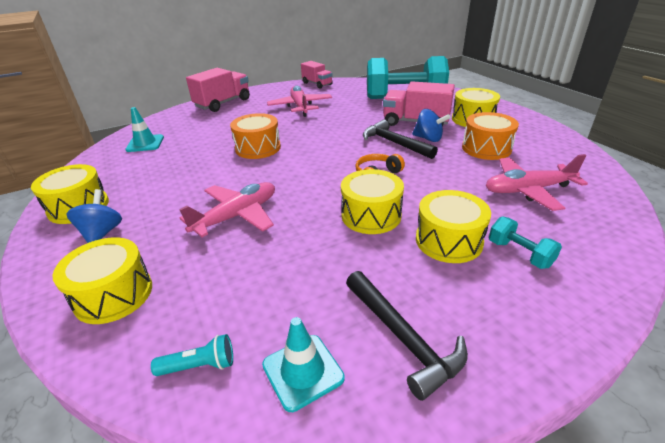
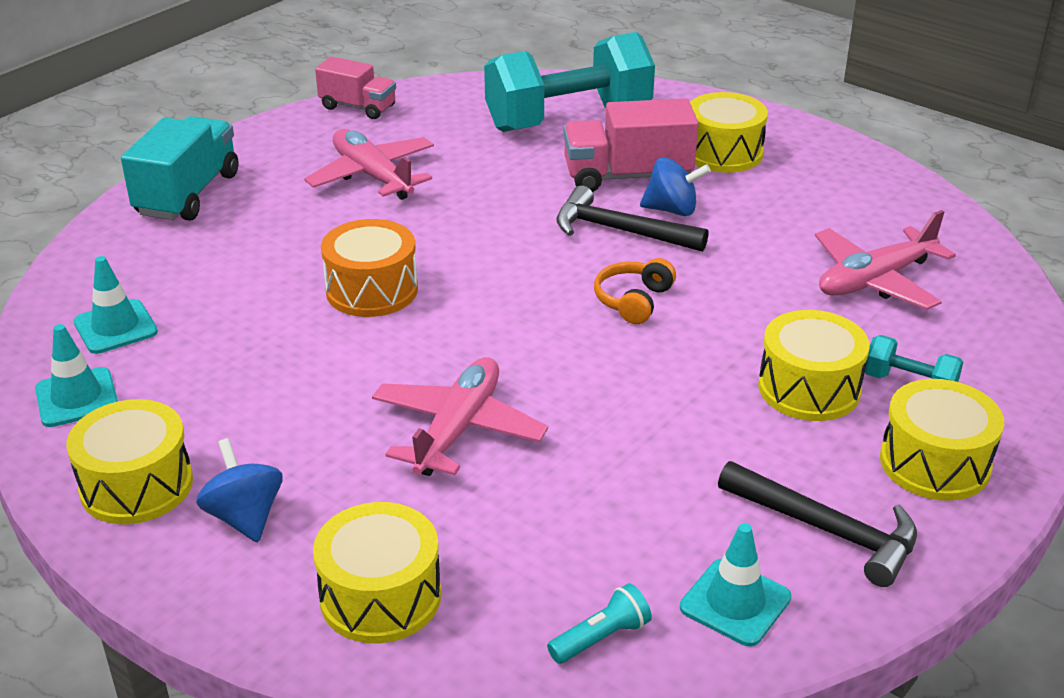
camera: 25 degrees left, 0 degrees up
pink truck [186,68,250,112] -> turquoise truck [121,116,238,221]
yellow drum [341,169,404,234] -> yellow drum moved to [880,379,1004,501]
orange drum [462,112,519,160] -> none
none -> turquoise traffic cone [35,324,118,427]

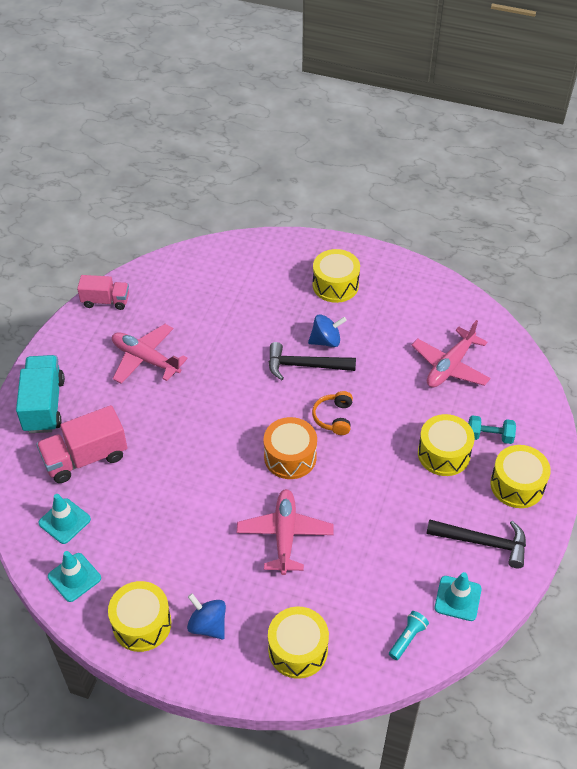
camera: 20 degrees left, 15 degrees up
orange drum [321,219,418,317] -> orange drum moved to [264,417,317,479]
turquoise dumbbell [484,32,655,132] -> none
pink truck [563,98,698,192] -> pink truck moved to [36,405,127,483]

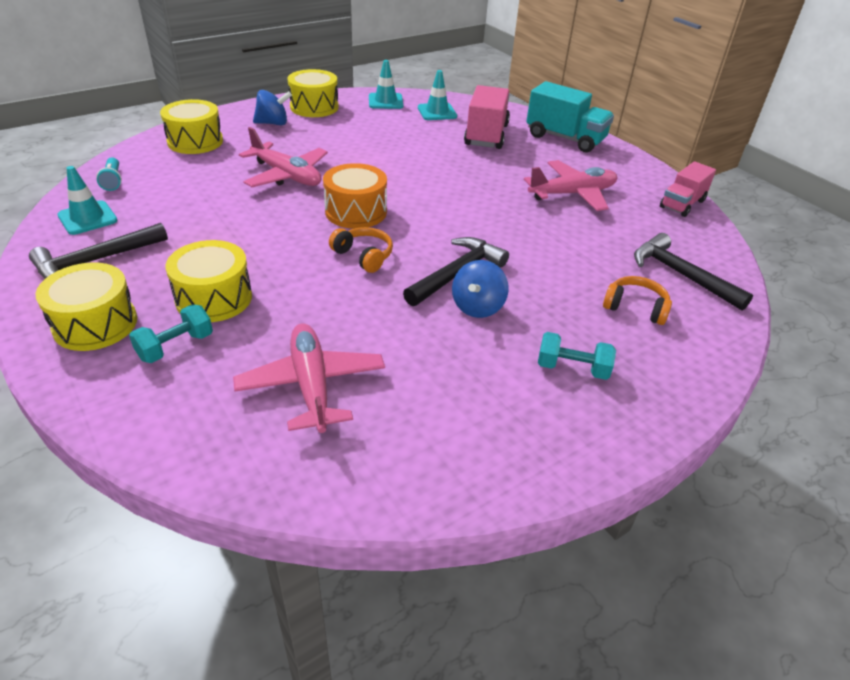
camera: 125 degrees right, 10 degrees down
yellow drum [313,249,360,303] -> turquoise dumbbell [538,332,616,380]
none -> orange headphones [603,276,672,325]
none -> black hammer [634,233,753,311]

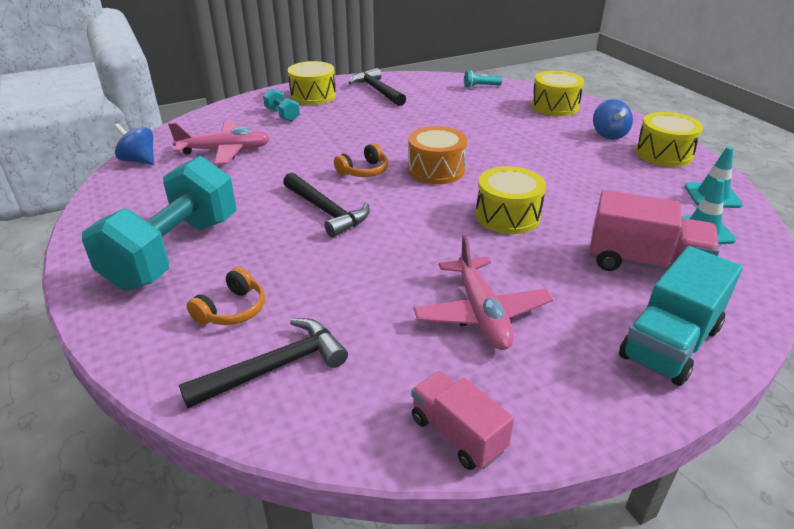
camera: 100 degrees right, 5 degrees down
turquoise traffic cone [57,166,118,235] -> none
yellow drum [166,240,252,322] -> yellow drum moved to [475,166,546,234]
pink plane [239,127,328,187] -> none
blue spinning top [452,260,509,318] -> blue spinning top moved to [114,123,154,165]
turquoise dumbbell [538,332,616,380] -> turquoise dumbbell [82,156,237,291], size x2.36

